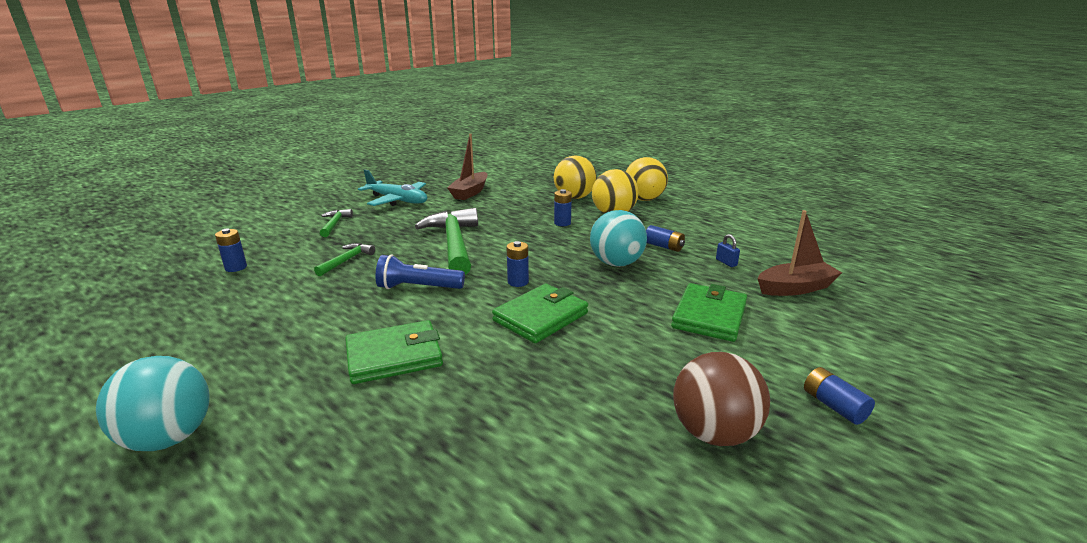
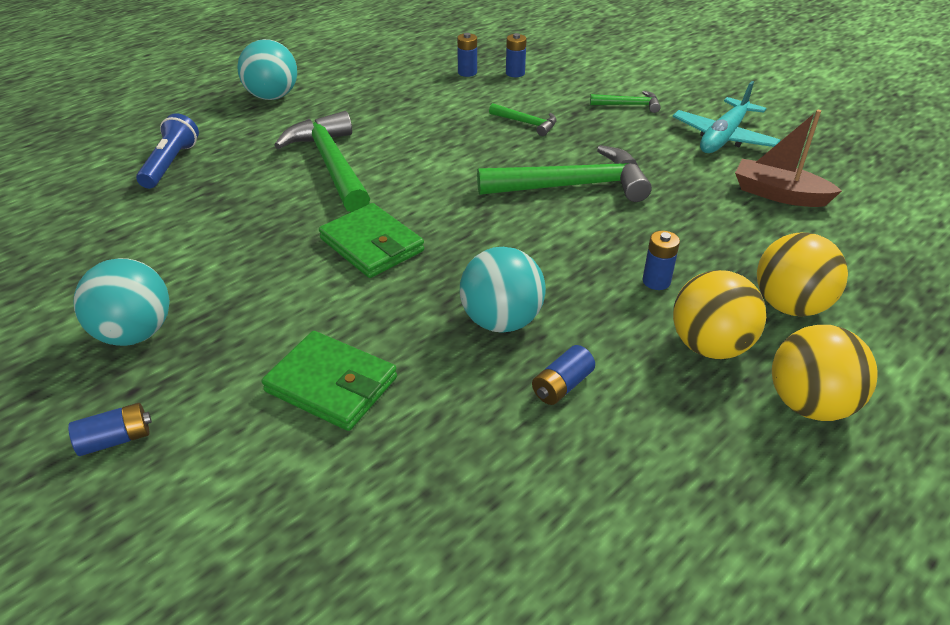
camera: 95 degrees right, 15 degrees up
green wallet [345,320,443,384] -> green hammer [274,111,370,212]
blue flashlight [376,254,465,289] -> blue flashlight moved to [136,113,199,189]
blue battery [507,241,529,287] -> blue battery moved to [457,33,477,77]
brown ball [673,352,770,446] -> turquoise ball [74,258,170,346]
blue padlock [716,234,740,267] -> none
brown boat [758,210,842,296] -> none

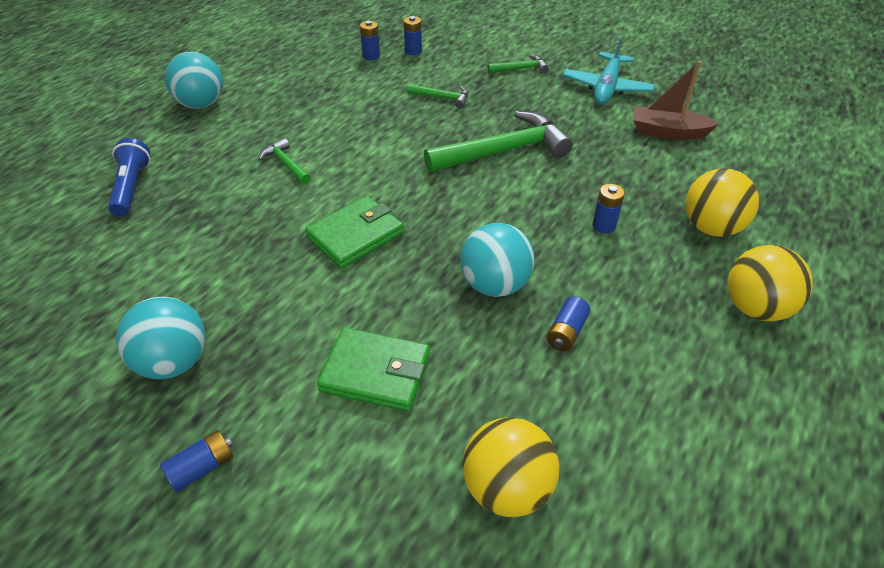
camera: 15 degrees left, 5 degrees up
green hammer [274,111,370,212] -> green hammer [259,138,311,184], size x0.48
green wallet [319,203,424,278] -> green wallet turned 75 degrees counterclockwise [305,196,404,268]
yellow ball [673,270,766,359] -> yellow ball moved to [463,417,560,517]

